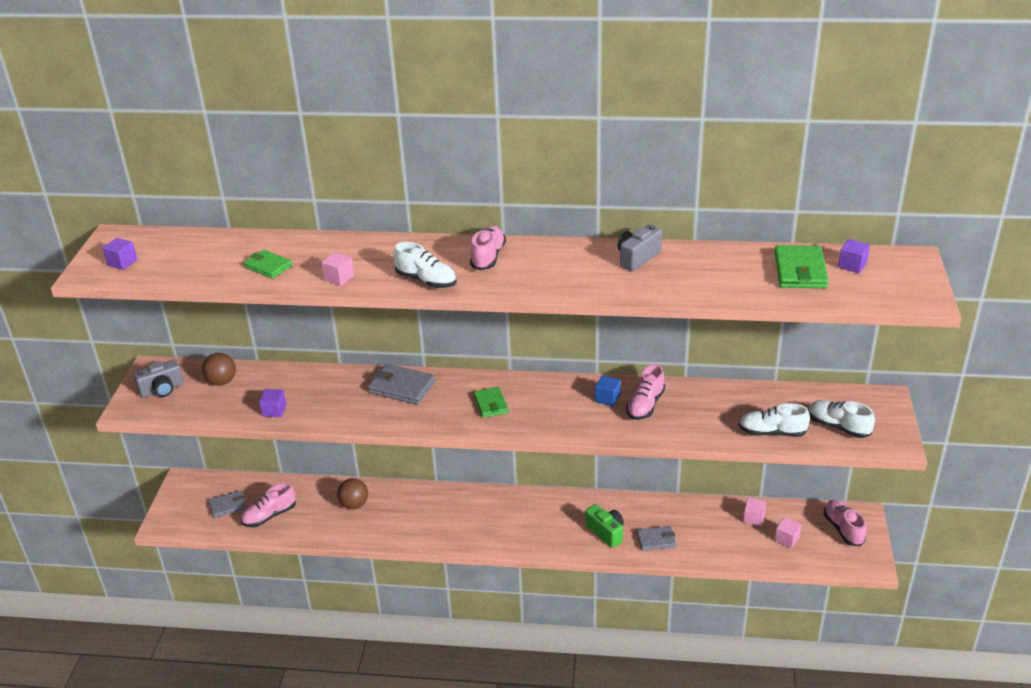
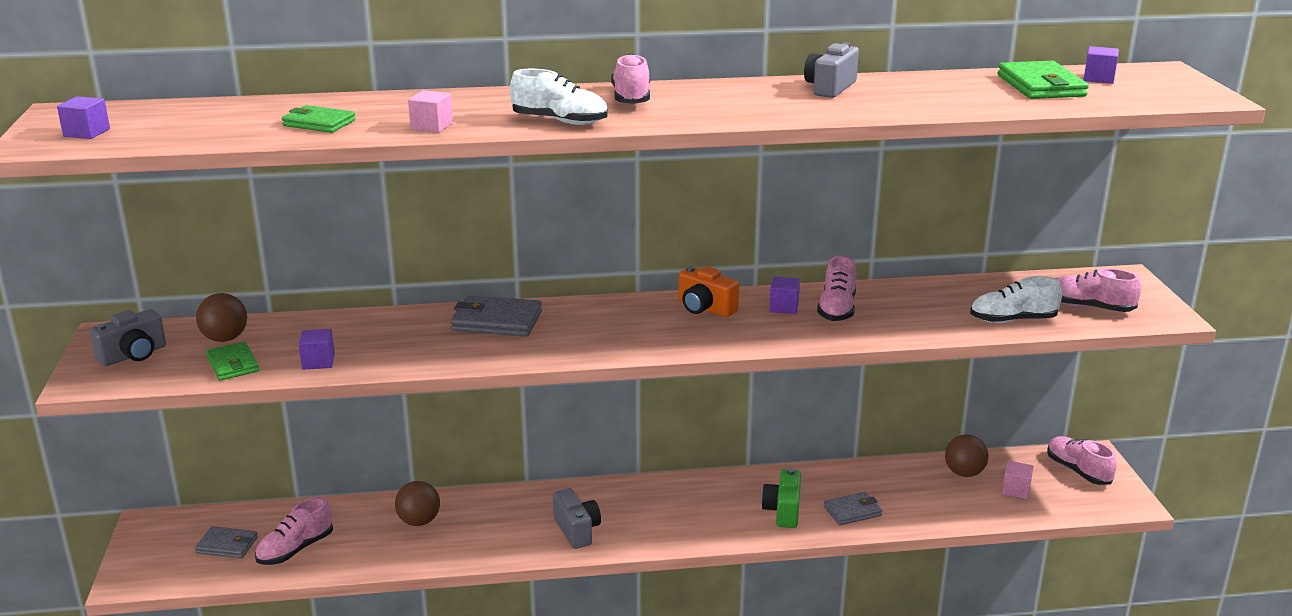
camera: 15 degrees left, 10 degrees down
grey wallet [209,490,247,518] -> grey wallet turned 45 degrees clockwise [195,526,258,558]
green wallet [473,387,508,418] -> green wallet moved to [206,342,259,381]
green camera [585,504,624,548] -> green camera turned 120 degrees counterclockwise [761,468,801,528]
blue cube [595,375,621,406] -> purple cube [769,277,800,314]
pink cube [743,497,766,526] -> brown ball [945,434,988,477]
white shoe [808,400,875,438] -> pink shoe [1055,268,1141,312]
none -> grey camera [553,488,601,549]
none -> orange camera [678,266,739,317]

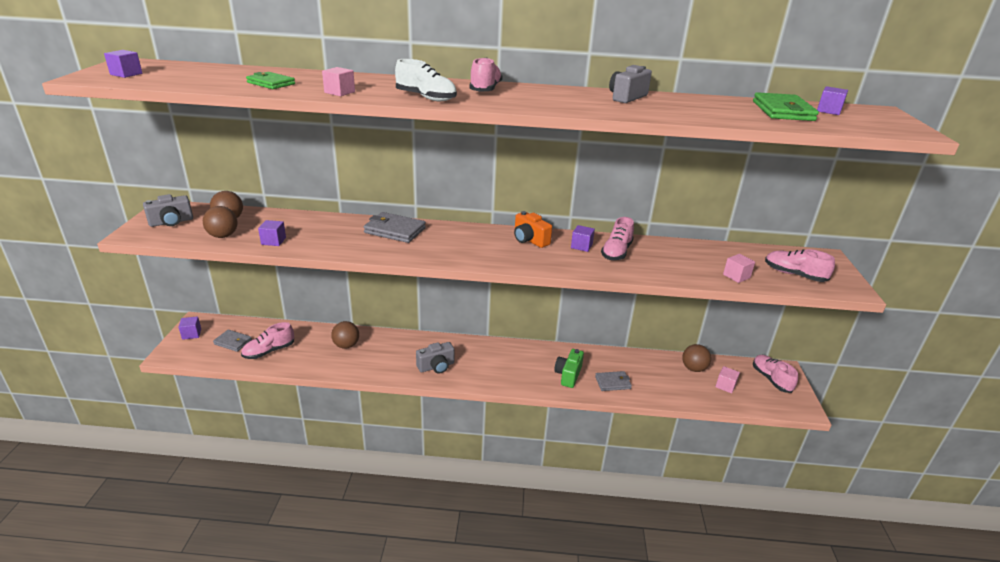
camera: 10 degrees right, 5 degrees up
green wallet [206,342,259,381] -> brown ball [203,206,238,238]
grey camera [553,488,601,549] -> grey camera turned 75 degrees clockwise [416,342,454,373]
white shoe [970,276,1062,323] -> pink cube [723,254,755,283]
none -> purple cube [178,316,201,340]

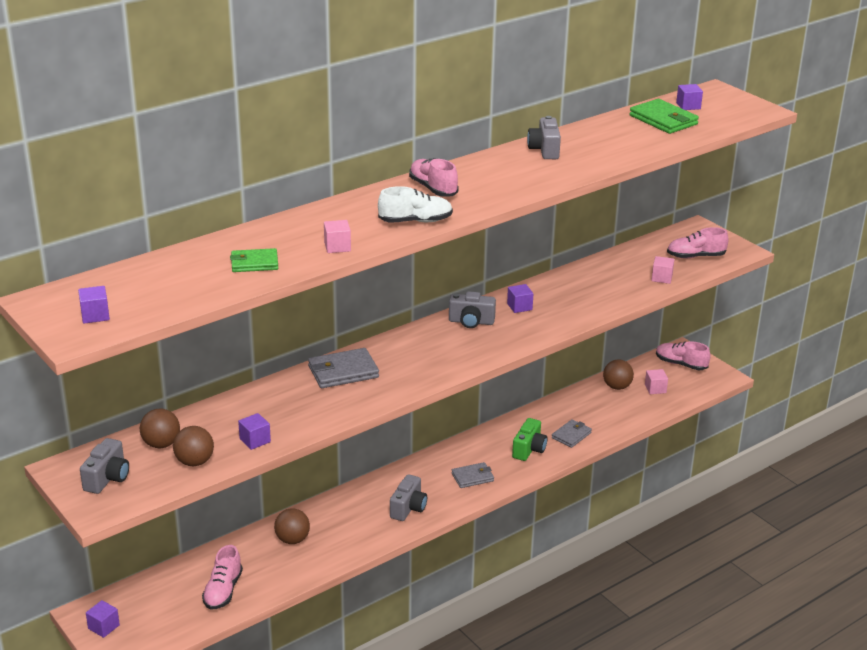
camera: 40 degrees left, 0 degrees up
grey wallet [213,329,252,352] -> grey wallet moved to [451,462,494,488]
orange camera [514,211,552,248] -> grey camera [449,291,496,328]
green camera [554,349,584,388] -> green camera turned 135 degrees counterclockwise [512,418,548,461]
pink shoe [601,217,634,260] -> none

